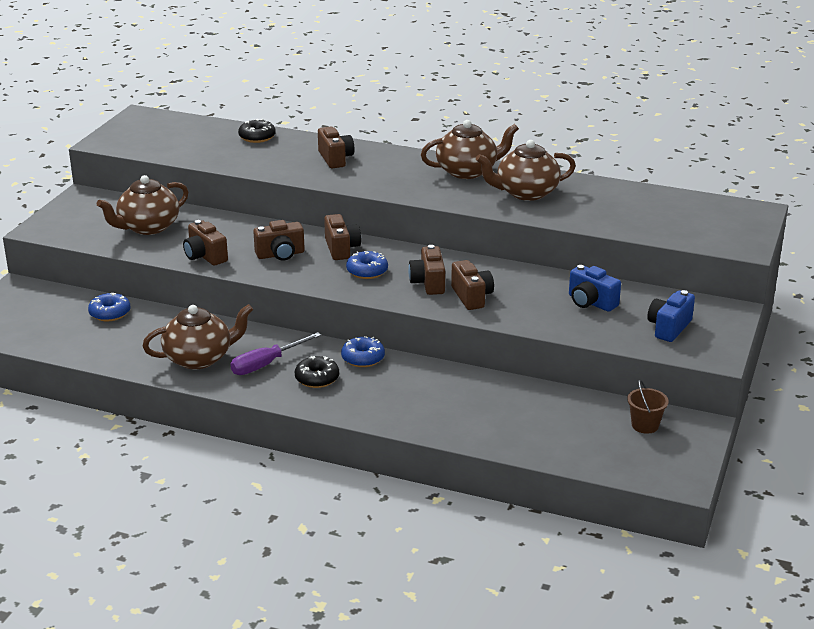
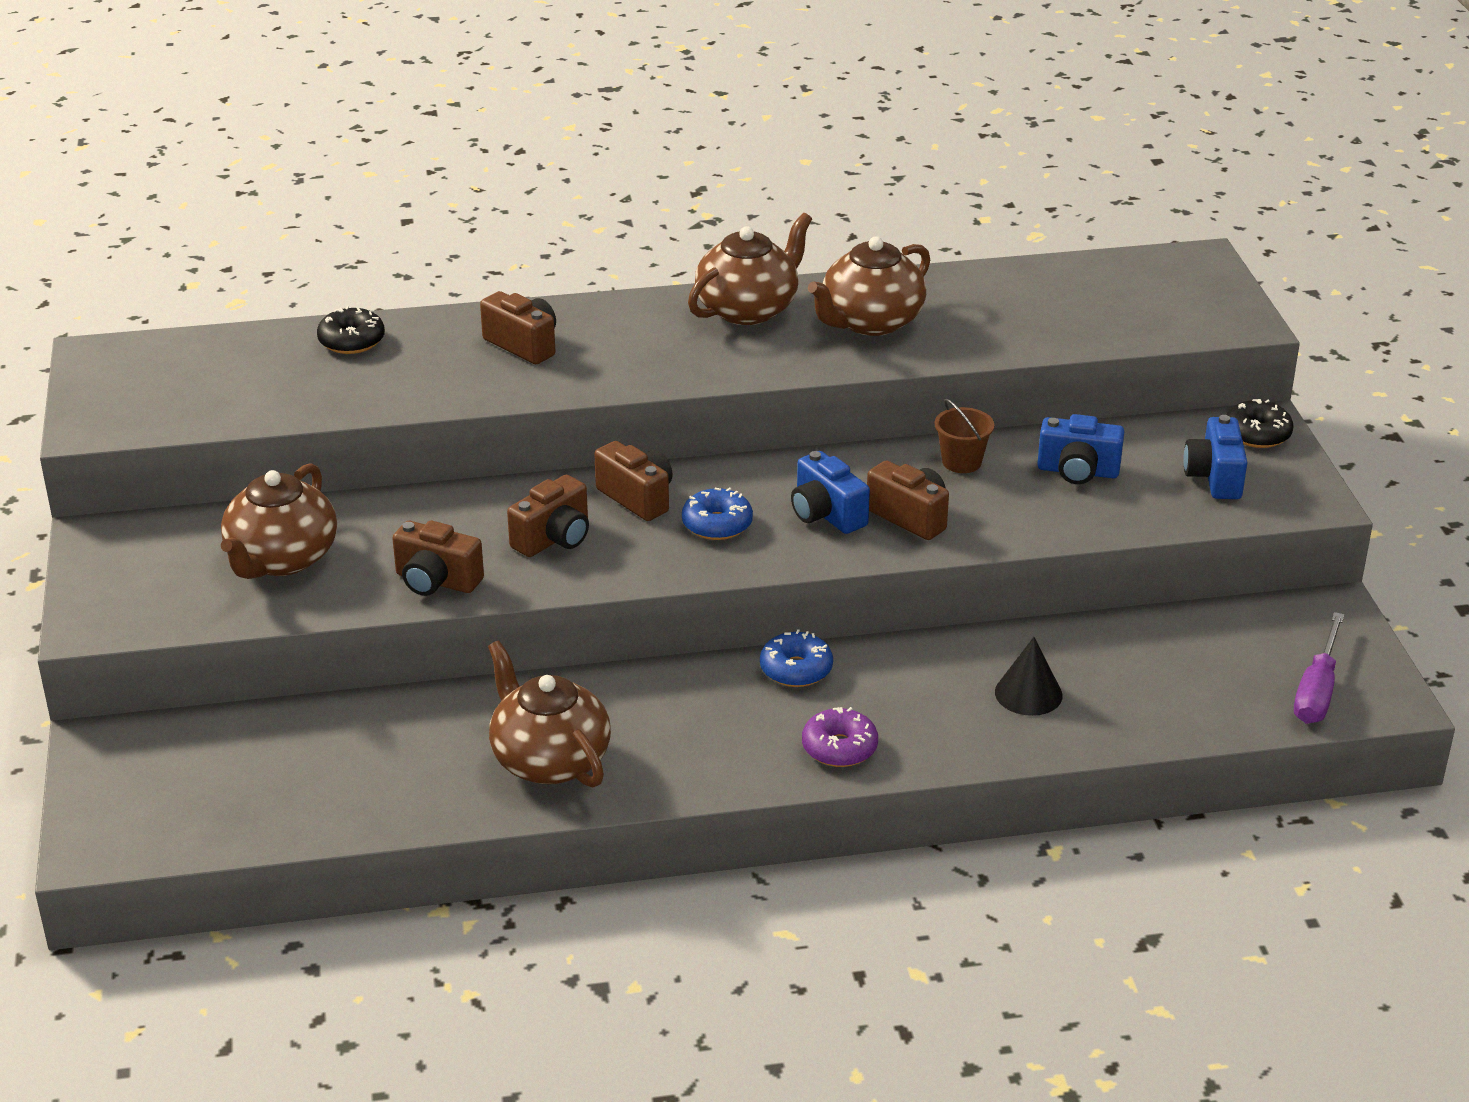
camera: 30 degrees left, 5 degrees up
blue donut [88,293,130,321] -> none
brown teapot [143,304,253,369] -> brown teapot turned 75 degrees counterclockwise [488,641,611,787]
purple screwdriver [230,332,321,375] -> purple screwdriver moved to [1294,612,1345,724]
black donut [295,356,339,388] -> black donut moved to [1226,399,1294,448]
brown camera [408,245,445,295] -> blue camera [791,451,870,534]
brown bucket [627,380,669,434] -> brown bucket moved to [935,399,994,473]
none -> purple donut [802,707,878,767]
none -> black cone [995,637,1063,716]

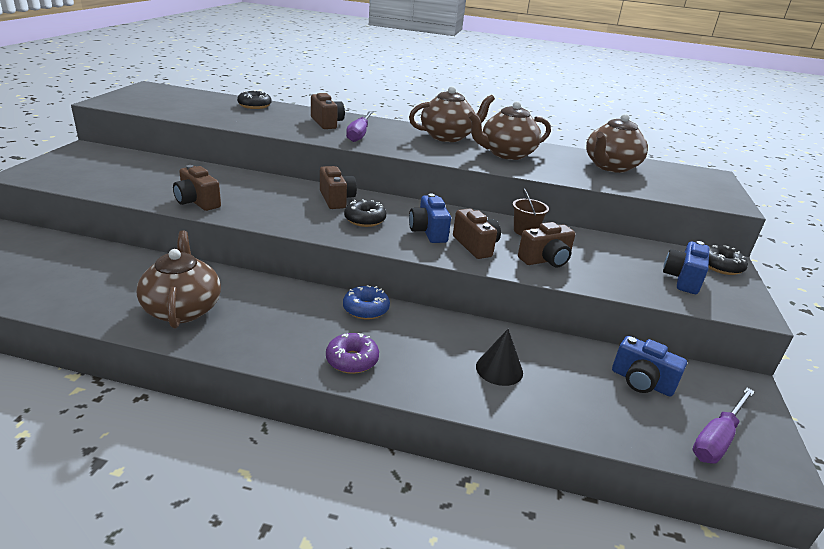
camera: 20 degrees right, 5 degrees down
brown teapot [221,463,337,579] -> brown teapot moved to [586,114,648,173]
brown camera [507,475,589,557] -> brown camera moved to [518,222,575,267]
blue donut [682,487,753,540] -> black donut [344,199,386,227]
blue camera [1037,414,1124,484] -> blue camera moved to [612,336,687,397]
none -> purple screwdriver [346,111,373,142]

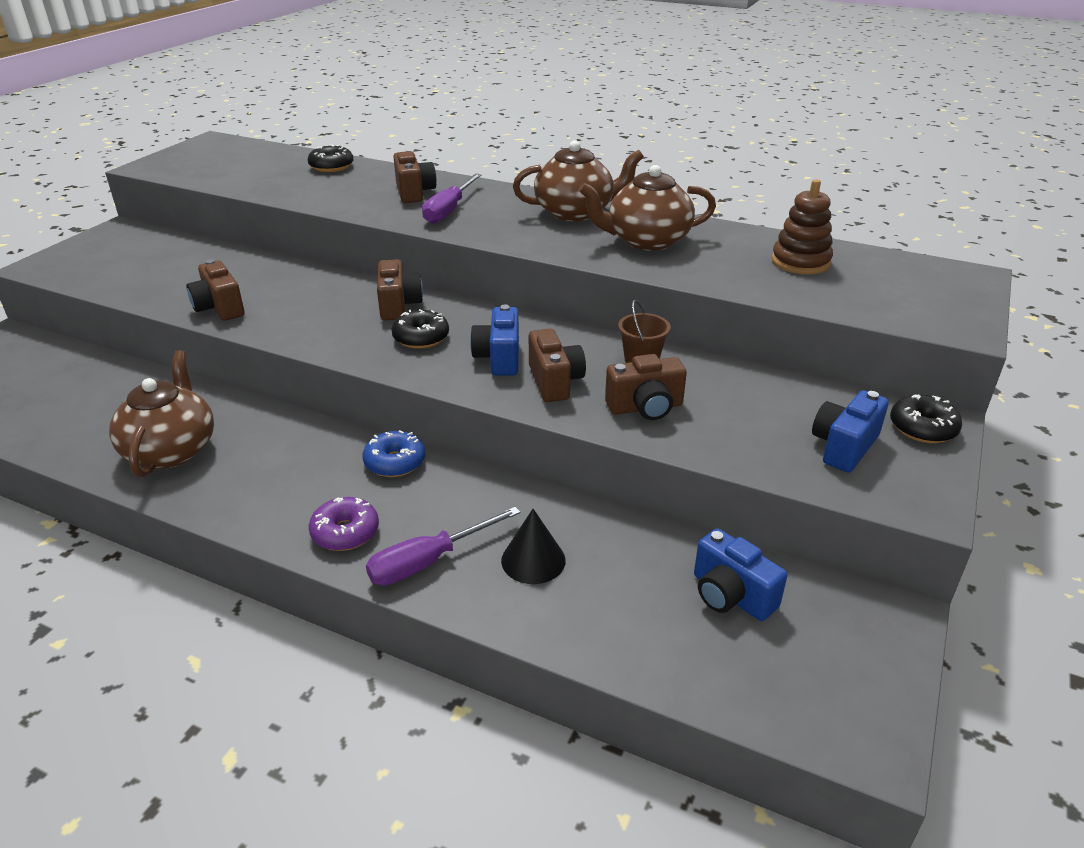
camera: 15 degrees right, 5 degrees up
brown teapot [586,114,648,173] -> brown stacking toy [772,179,833,274]
purple screwdriver [692,388,755,464] -> purple screwdriver moved to [366,507,521,585]

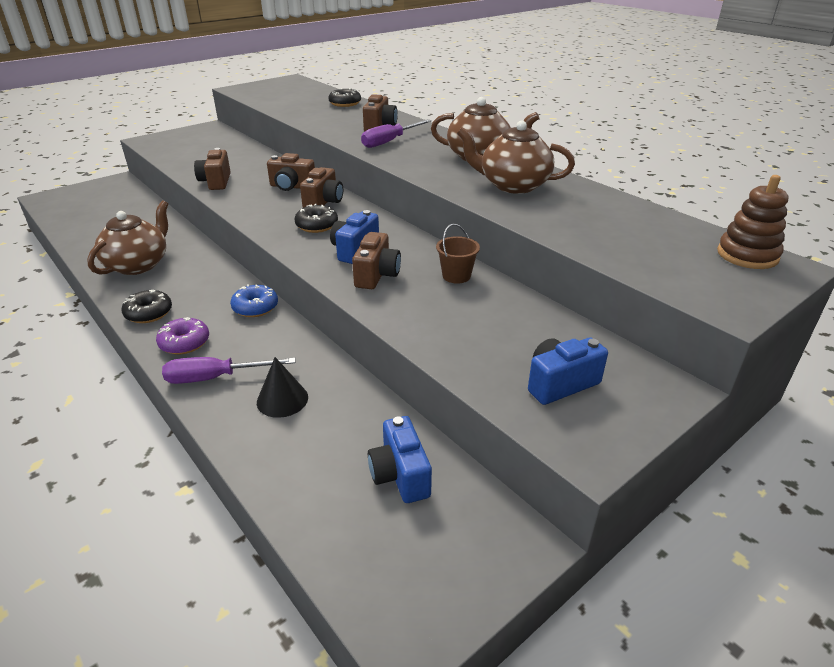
camera: 25 degrees right, 0 degrees up
brown camera [605,354,687,420] -> brown camera moved to [267,153,315,191]
brown stacking toy [772,179,833,274] -> brown stacking toy moved to [717,175,789,269]
black donut [890,394,962,443] -> black donut moved to [121,290,172,323]

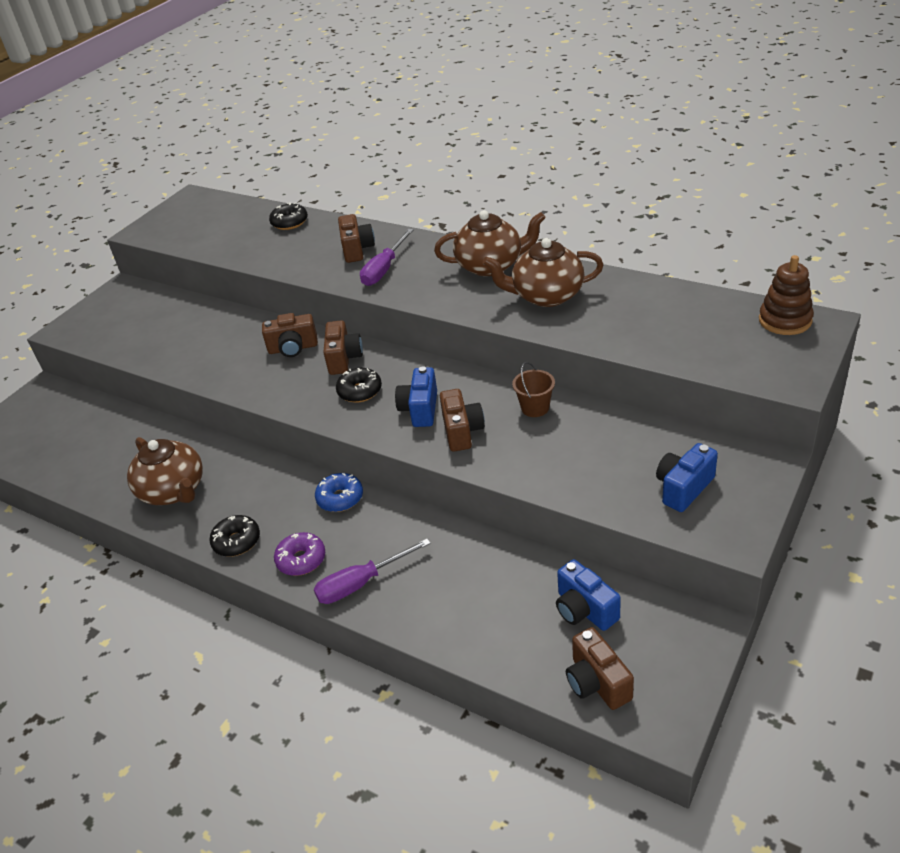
camera: 15 degrees left, 5 degrees up
brown teapot [87,200,168,275] -> brown teapot turned 135 degrees clockwise [127,437,203,505]
brown camera [194,148,231,190] -> brown camera moved to [566,627,634,710]
black cone [257,357,308,418] -> none

